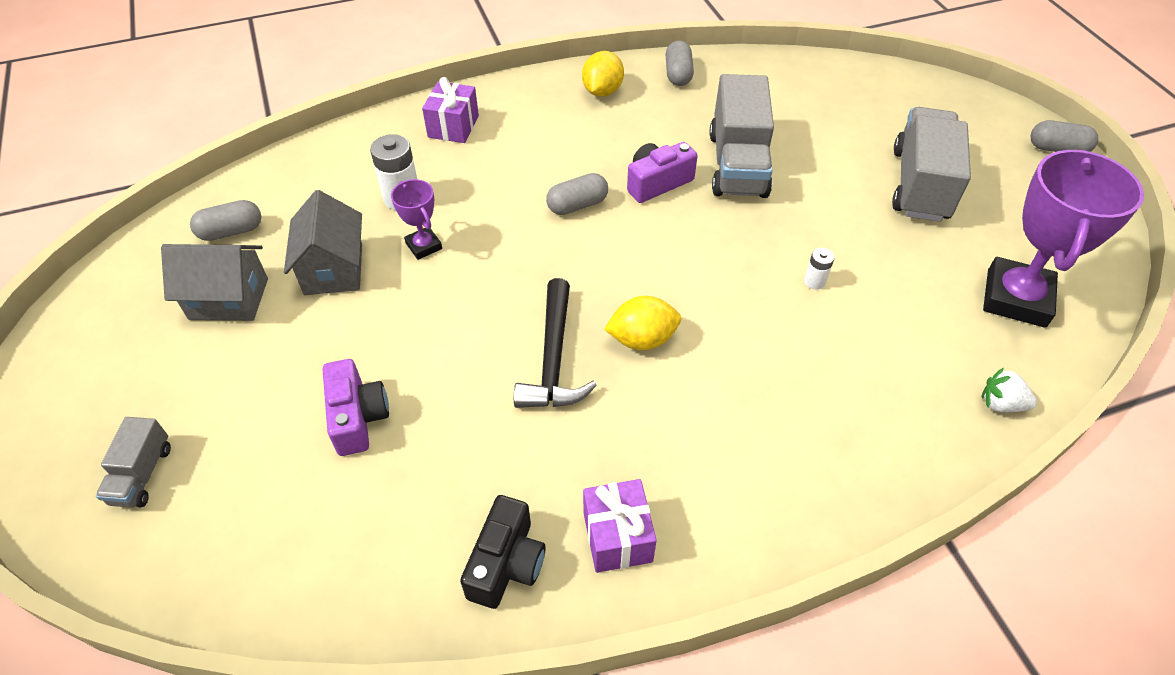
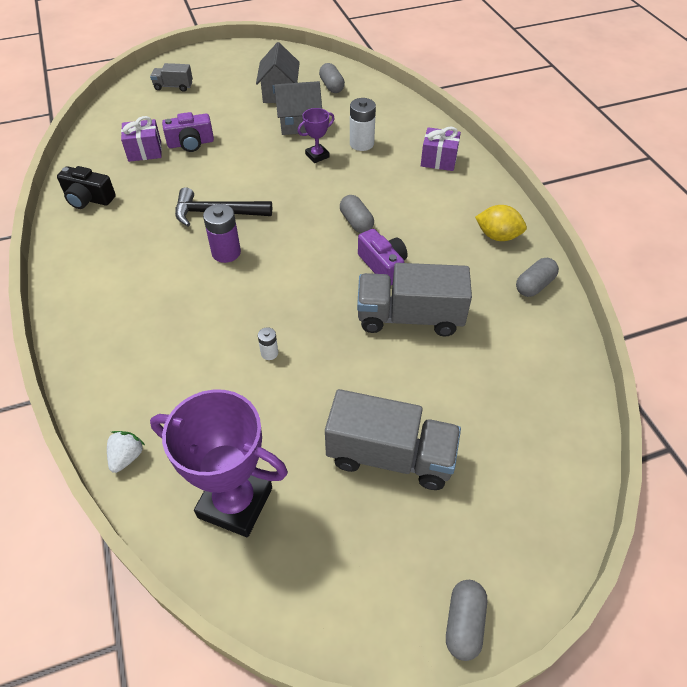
camera: 90 degrees right, 0 degrees up
purple gift [583,479,657,573] -> purple gift moved to [121,116,162,162]
yellow lemon [604,296,681,350] -> purple battery [203,204,241,263]
grey capsule [666,41,694,86] -> grey capsule turned 45 degrees counterclockwise [516,258,559,297]

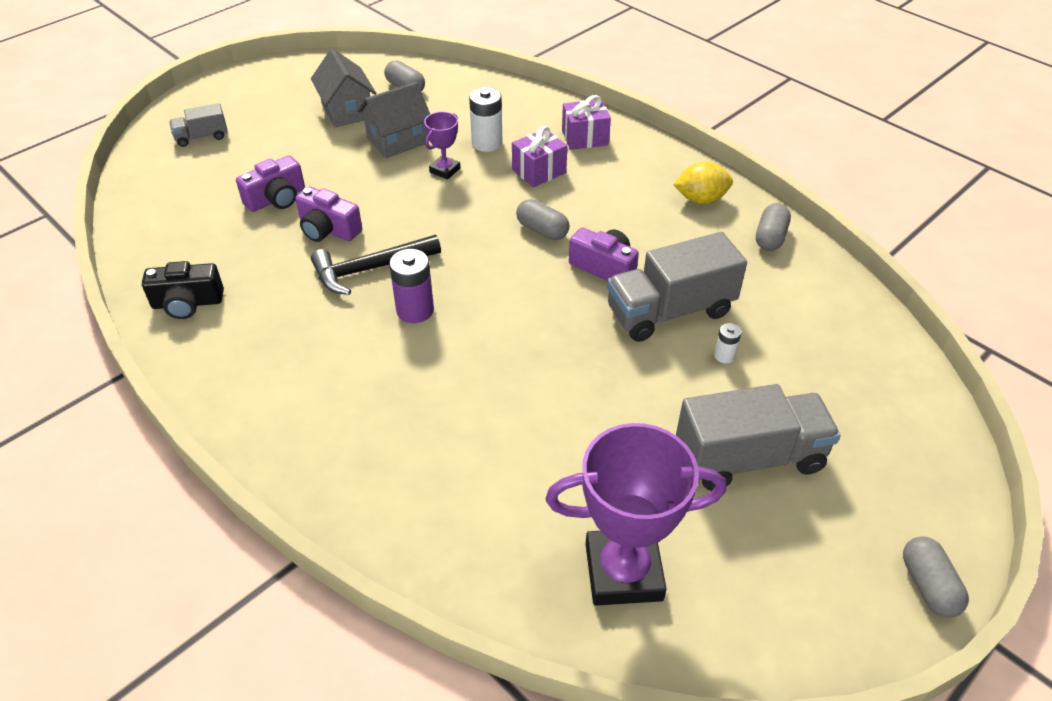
camera: 25 degrees left, 5 degrees down
white strawberry [107,431,145,473] -> none
purple gift [121,116,162,162] -> purple gift moved to [512,126,567,187]
white battery [258,327,278,360] -> white battery moved to [714,323,741,363]
none -> purple camera [295,187,362,242]

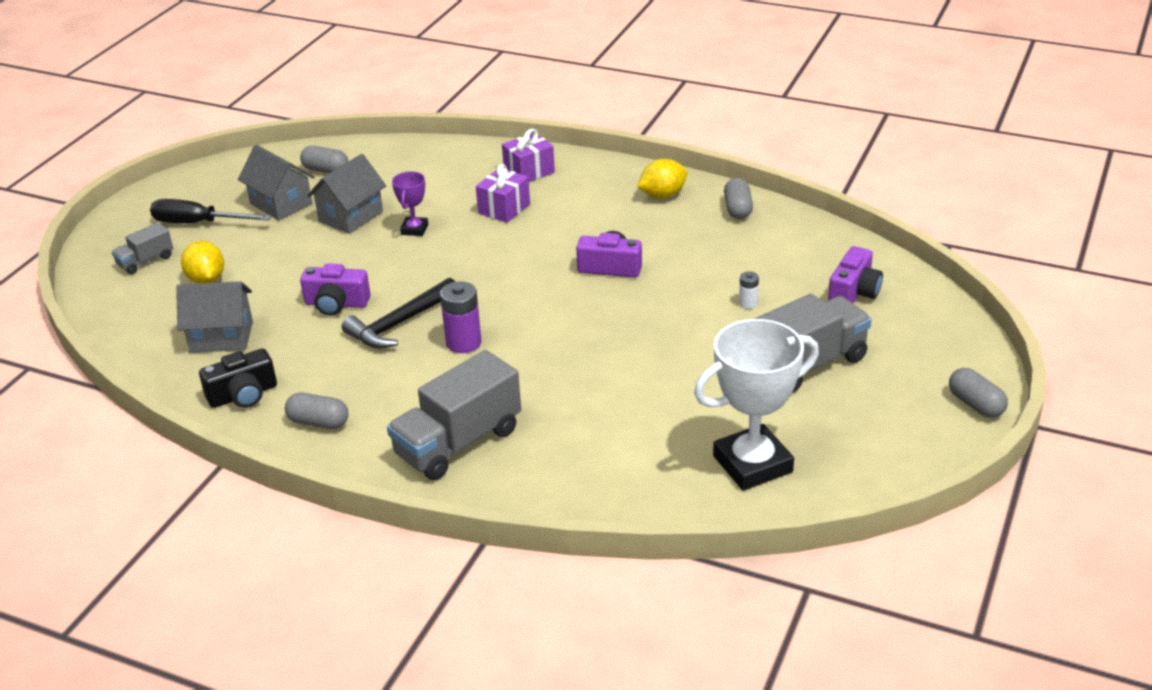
camera: 20 degrees left, 10 degrees down
purple camera [236,156,305,212] -> purple camera moved to [828,246,883,303]
white battery [469,87,502,152] -> none
grey capsule [516,199,569,240] -> grey capsule moved to [285,392,348,429]
purple trophy [546,423,726,606] -> white trophy [694,319,819,491]
grey truck [607,232,747,342] -> grey truck moved to [387,350,521,480]
none -> black screwdriver [150,199,272,223]
none -> grey house [176,281,253,353]
none -> yellow lemon [181,241,224,284]

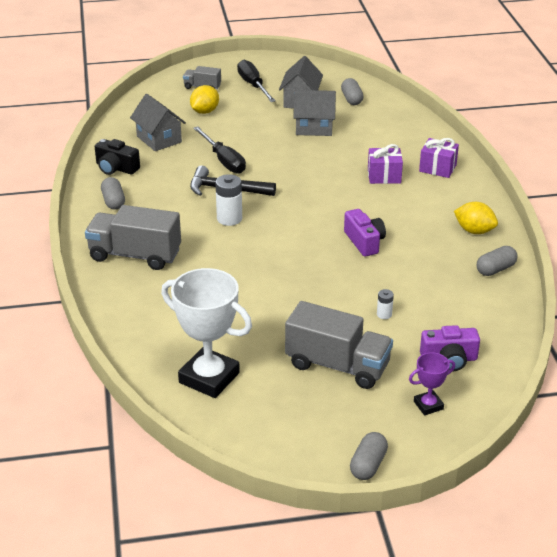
camera: 55 degrees right, 0 degrees up
purple camera [300,263,370,316] -> black screwdriver [193,126,246,174]
purple trophy [392,171,428,236] -> purple trophy moved to [409,352,455,415]
purple battery [440,281,482,353] -> white battery [215,174,242,226]

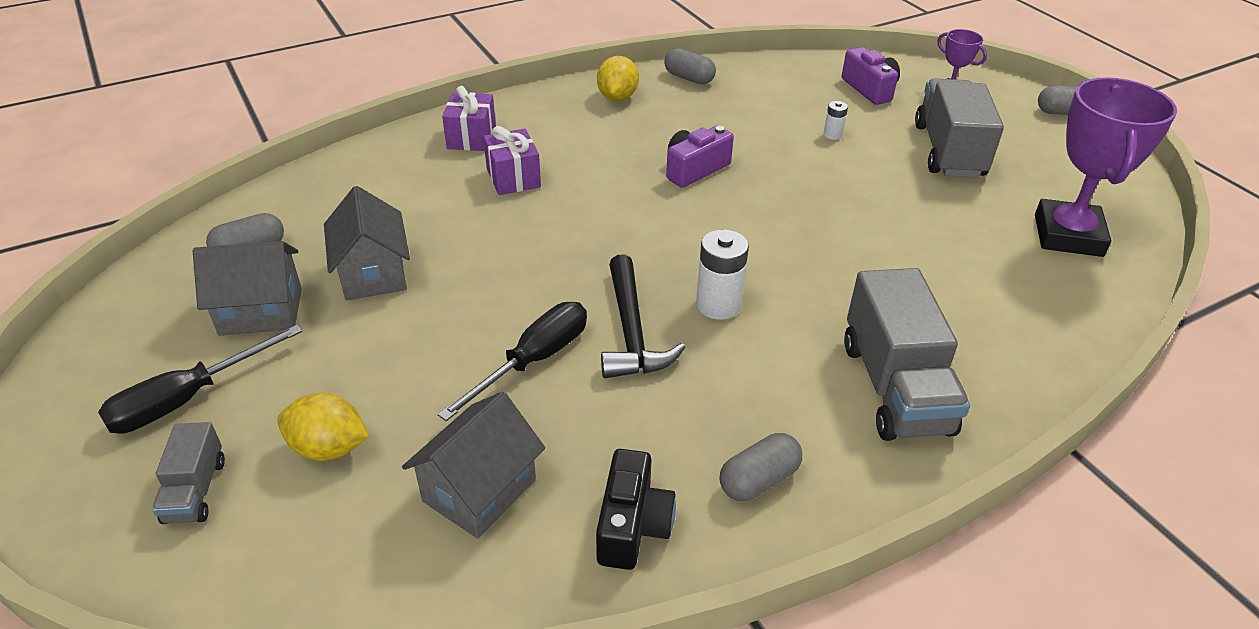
camera: 110 degrees left, 5 degrees up
white trophy [161,268,252,398] -> purple trophy [1035,77,1177,257]

